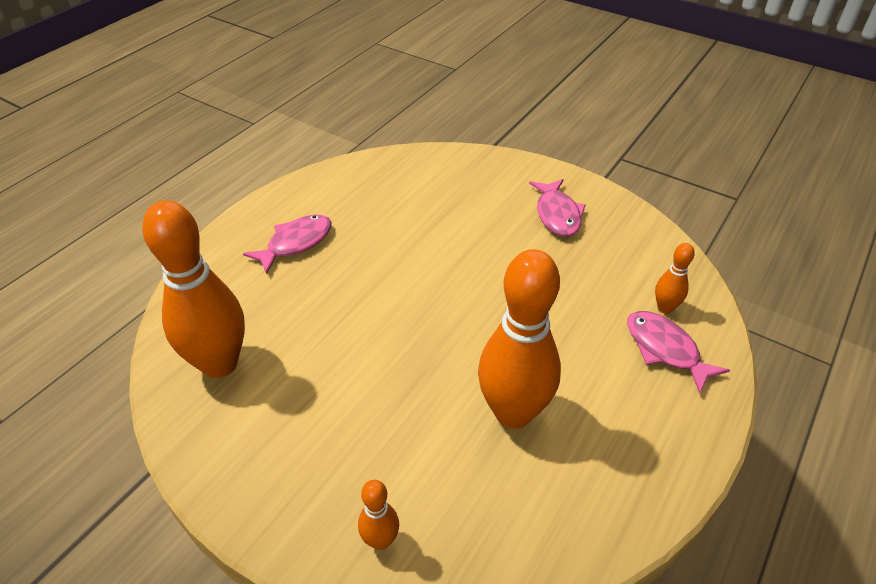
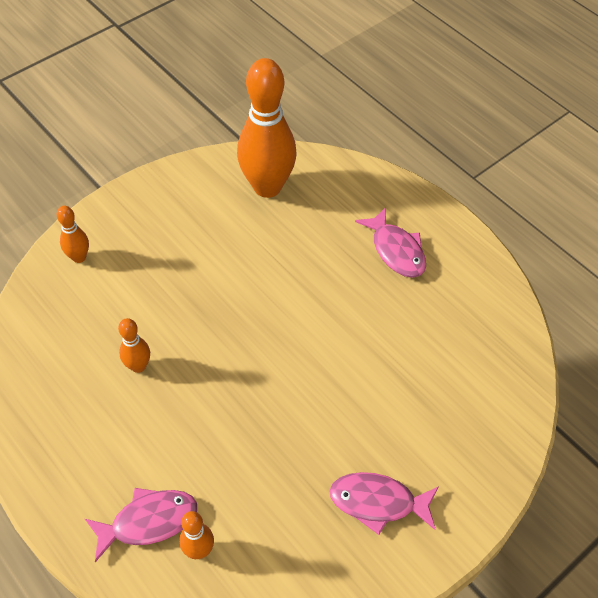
camera: 105 degrees right, 10 degrees up
orange bowling pin [478,249,561,429] -> orange bowling pin [118,318,150,373], size x0.45

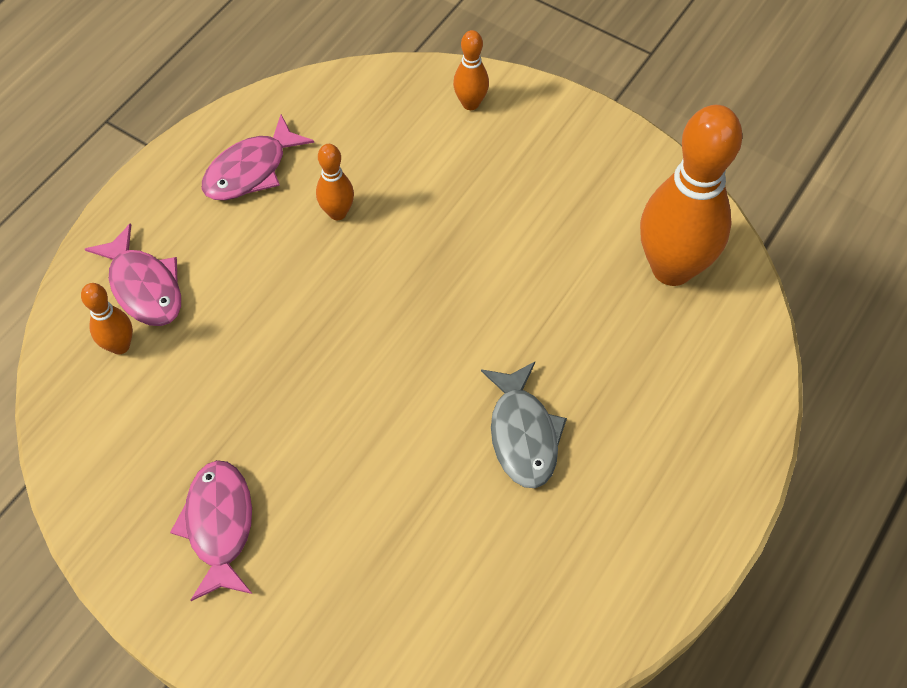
camera: 75 degrees right, 5 degrees up
pink fish [355,207,426,278] -> pink fish moved to [202,115,314,200]
none -> grey fish [481,362,567,488]

